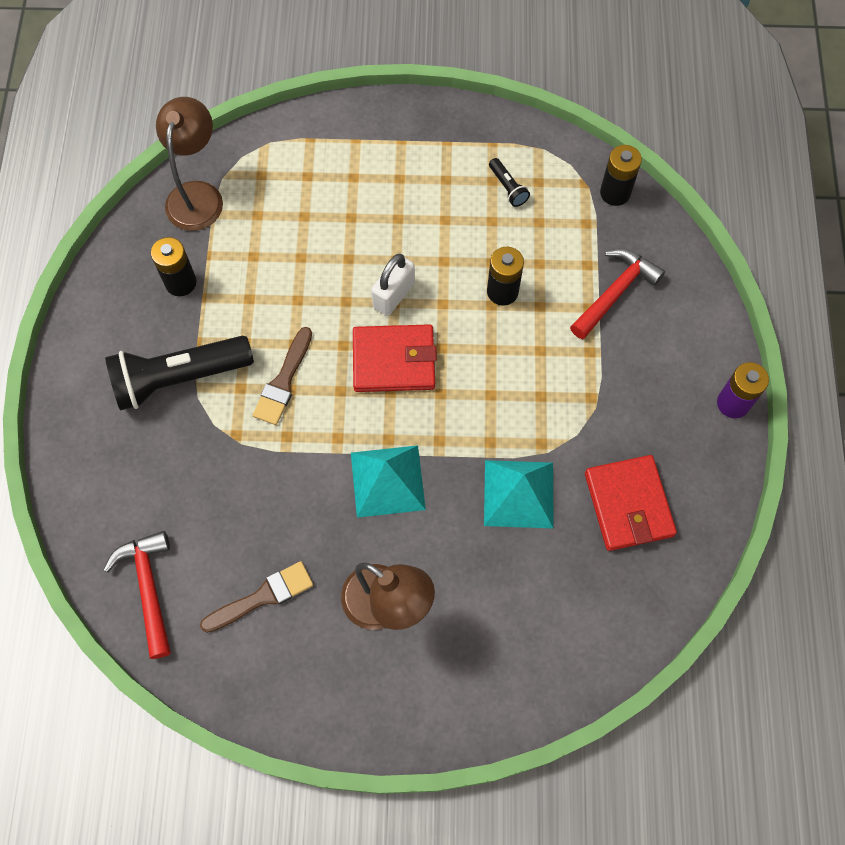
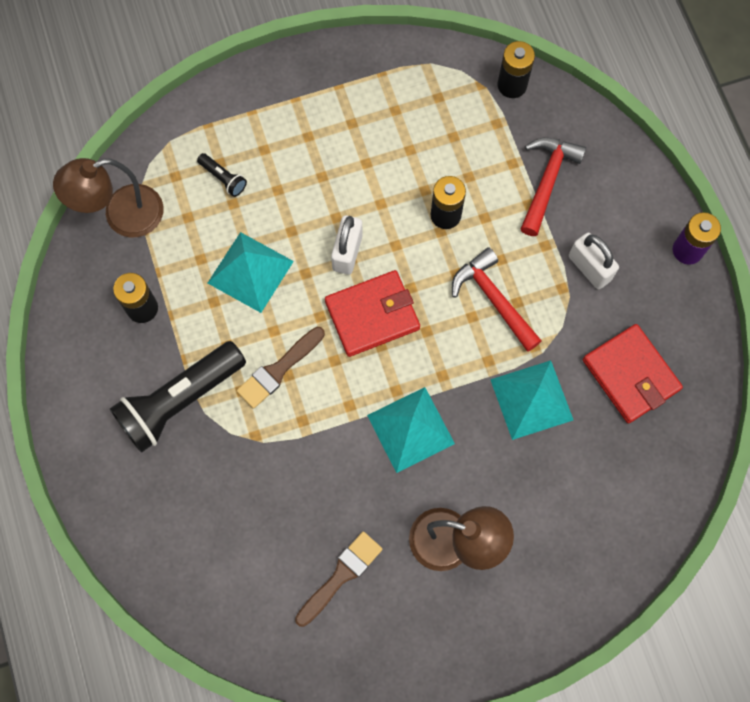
camera: 20 degrees left, 5 degrees up
red hammer [103,531,171,659] -> red hammer moved to [452,247,542,352]
brown lamp [156,97,223,231] -> brown lamp turned 105 degrees counterclockwise [53,158,163,238]
brown brush [253,327,312,425] -> brown brush turned 45 degrees clockwise [237,327,325,409]
black flashlight [489,158,530,207] -> black flashlight moved to [197,153,247,197]
none -> turquoise pyramid [208,232,294,313]
none -> white padlock [569,233,619,289]

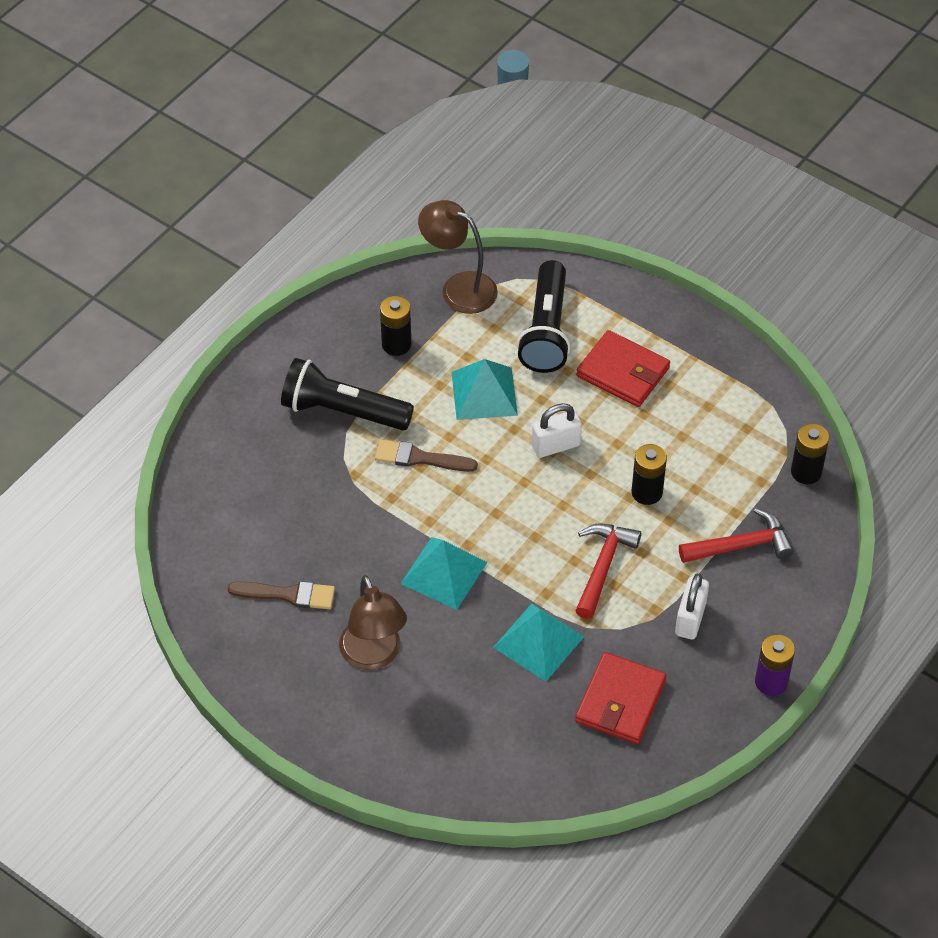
camera: 55 degrees right, 20 degrees down
black flashlight [197,153,247,197] -> black flashlight [517,260,570,373], size x2.37
red wallet [325,270,420,357] -> red wallet moved to [576,330,670,407]

